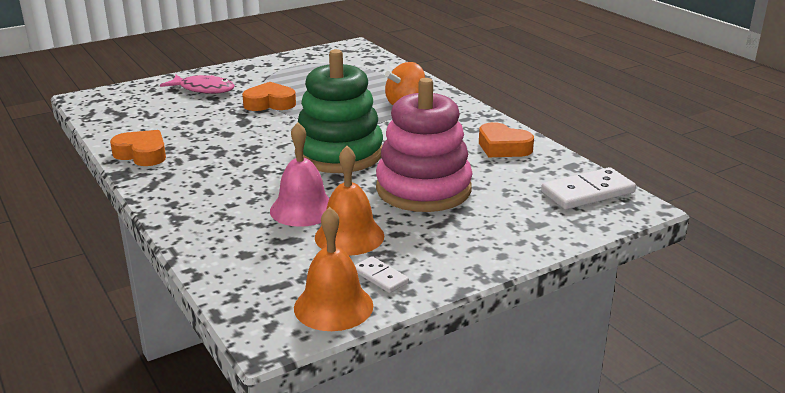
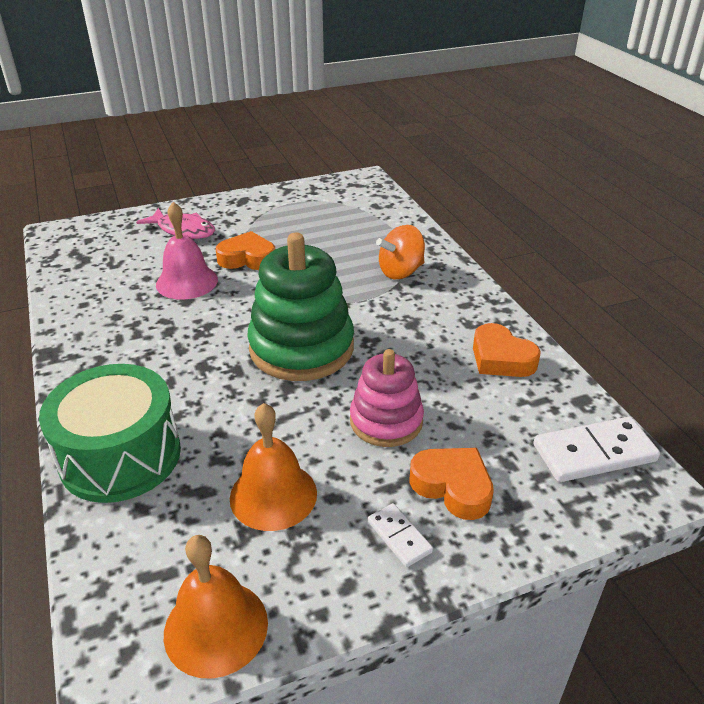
camera: 10 degrees right, 10 degrees up
orange heart [110,130,166,166] -> orange heart moved to [409,448,494,520]
pink bell [270,122,330,227] -> pink bell moved to [156,202,218,300]
white domino [355,256,409,293] -> white domino moved to [368,503,433,567]
pink stacking toy [376,78,473,212] -> pink stacking toy [350,349,424,447], size x0.62
none -> green drum [39,364,181,503]

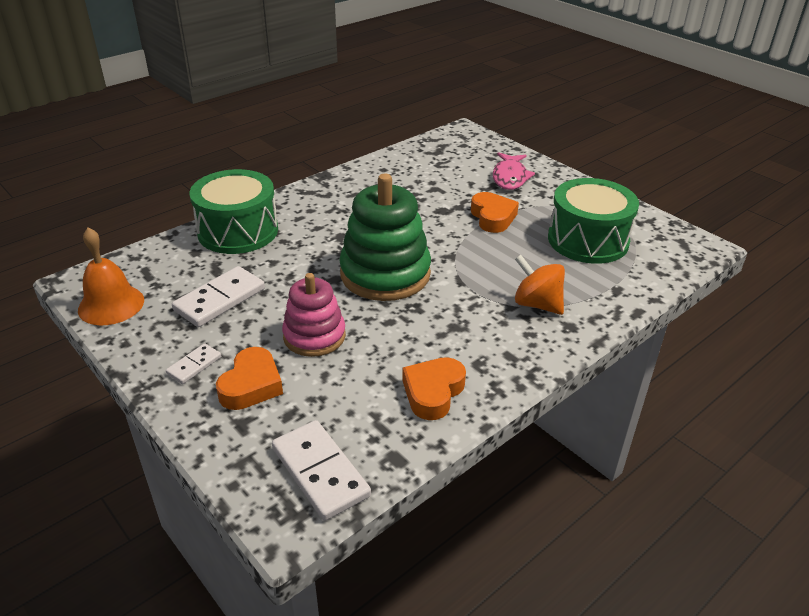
camera: 70 degrees right, 0 degrees up
pink bell [156,202,218,300] -> none
orange bell [230,403,317,531] -> white domino [172,266,265,327]
none -> green drum [548,178,639,264]

